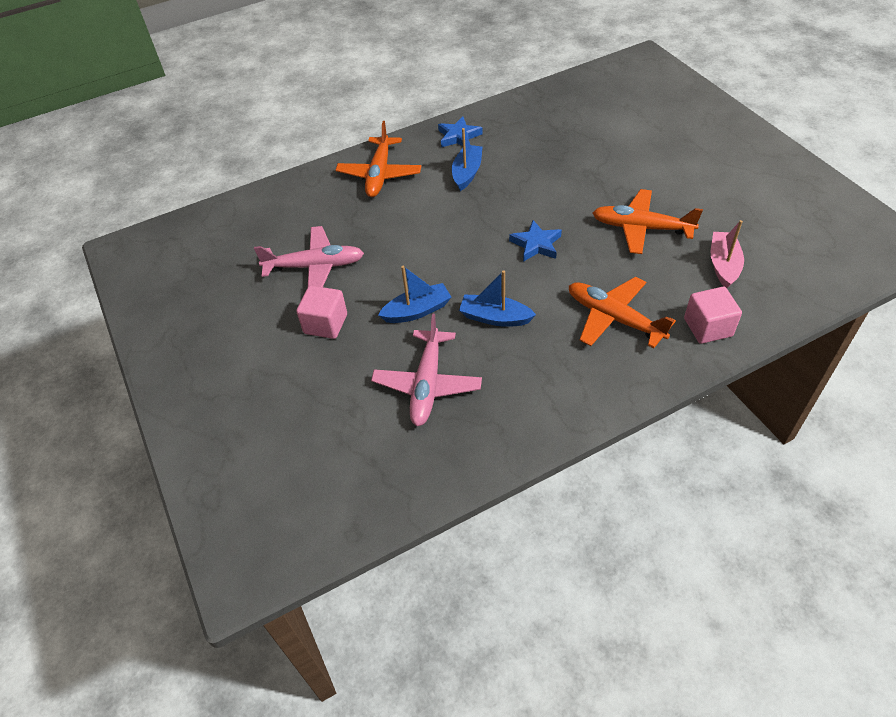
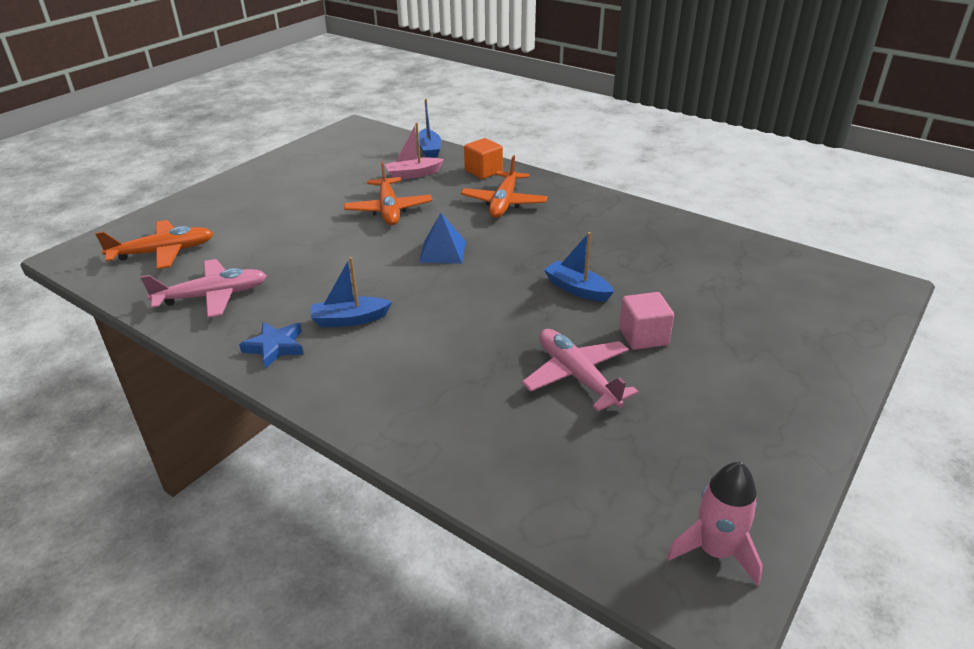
camera: 120 degrees left, 15 degrees down
orange plane [336,121,421,197] -> orange plane moved to [95,220,213,269]
pink plane [371,314,482,426] -> pink plane moved to [141,259,267,318]
blue boat [459,270,536,327] -> blue boat moved to [416,99,441,158]
blue star [509,220,562,262] -> blue pyramid [419,213,466,264]
pink cube [684,287,742,344] -> orange cube [464,138,503,179]
none -> pink rocket [667,462,763,586]

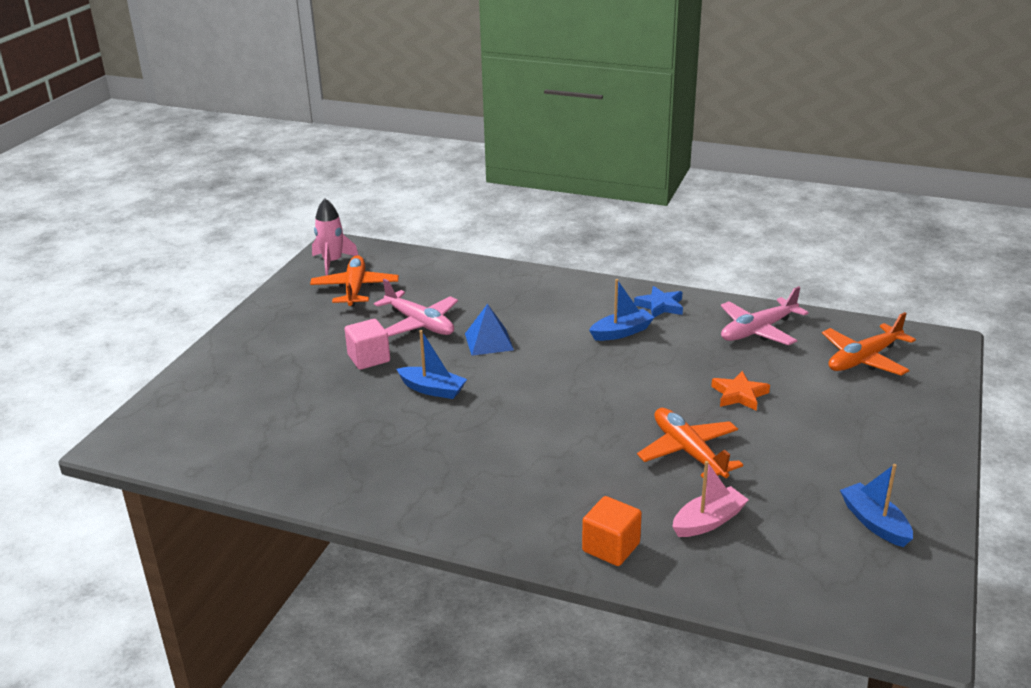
camera: 165 degrees right, 5 degrees down
blue boat [416,99,441,158] -> blue boat moved to [840,464,913,547]
blue pyramid [419,213,466,264] -> blue pyramid moved to [465,304,514,356]
orange plane [461,155,548,218] -> orange plane moved to [310,255,399,306]
none -> orange star [711,371,770,411]

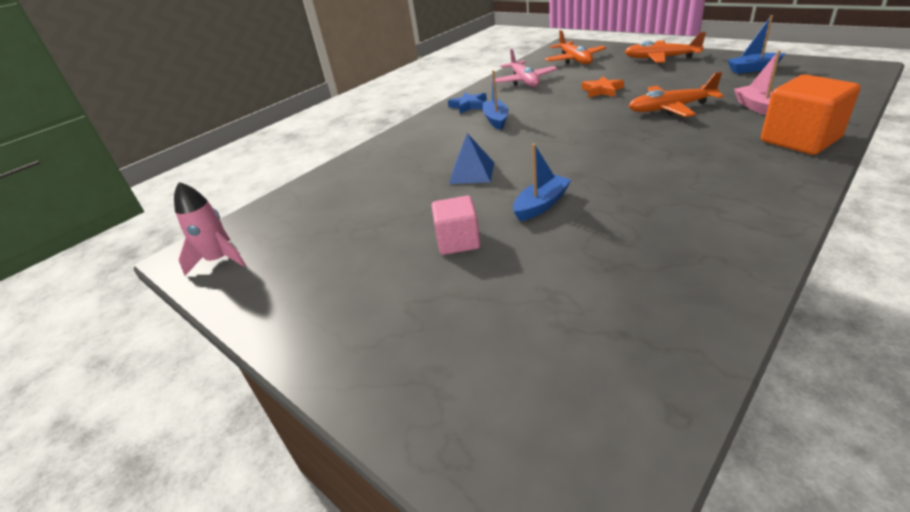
camera: 65 degrees left, 5 degrees up
orange plane [310,255,399,306] -> orange plane moved to [624,32,706,63]
pink plane [374,279,458,336] -> none
orange cube [582,496,642,566] -> orange cube [761,74,861,155], size x1.55

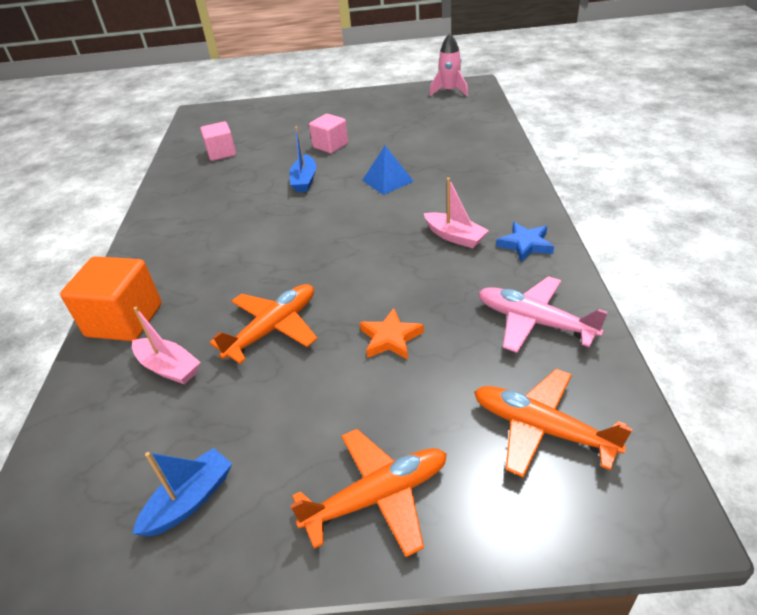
camera: 135 degrees right, 5 degrees up
blue boat [483,70,509,130] -> pink boat [424,178,489,248]
none -> pink cube [200,122,236,161]

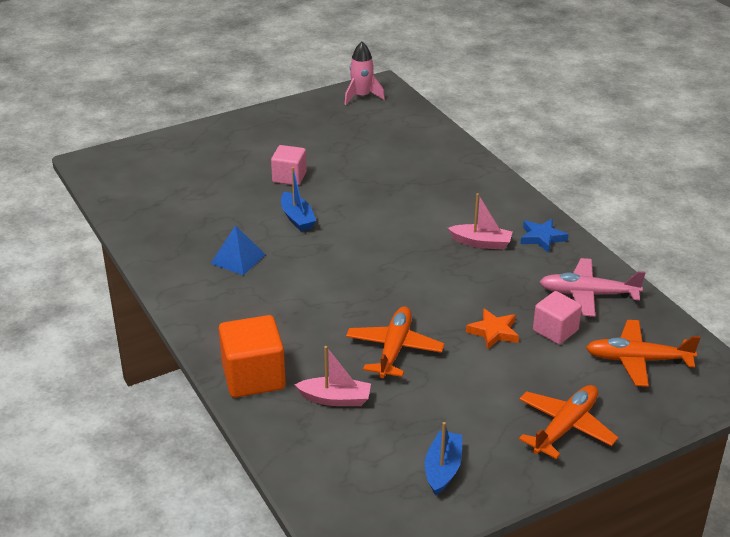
camera: 30 degrees left, 5 degrees down
pink cube [200,122,236,161] -> pink cube moved to [533,291,582,344]
blue pyramid [362,146,414,195] -> blue pyramid moved to [211,225,266,275]

